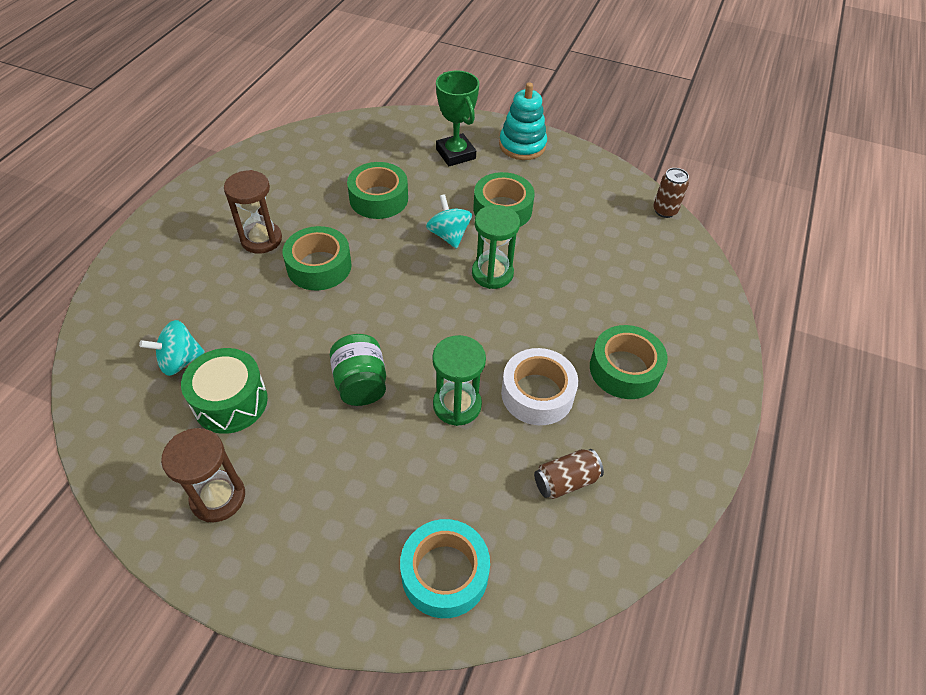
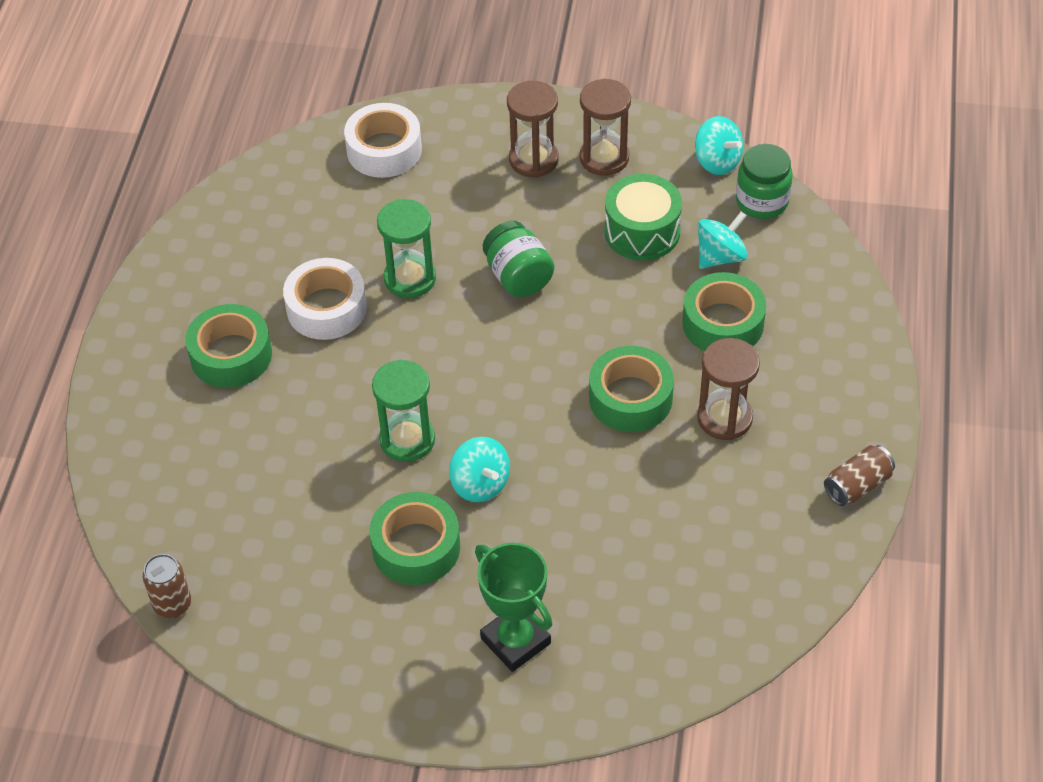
camera: 170 degrees right, 0 degrees up
green tape [347,162,408,219] -> green tape moved to [682,272,766,351]
turquoise tape [400,519,490,618] -> white tape [344,103,422,178]
turquoise stacking toy [499,82,547,160] -> none
brown can [534,449,604,499] -> brown can moved to [824,445,895,506]
none -> brown hourglass [507,81,558,178]
none -> turquoise spinning top [695,116,743,175]
none -> green jar [736,144,793,219]

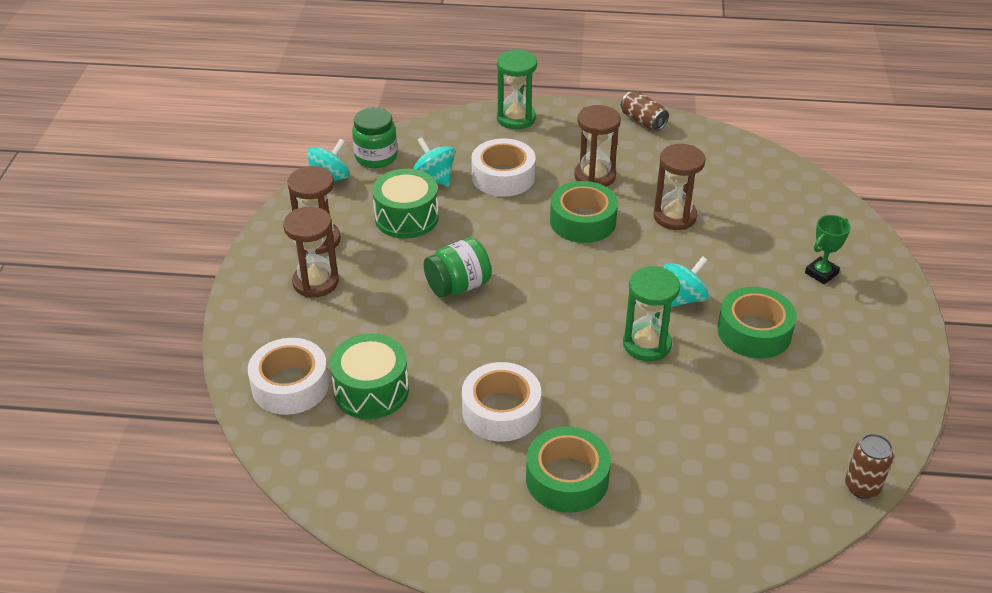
camera: 95 degrees left, 10 degrees down
green hourglass [377,199,436,298] -> green hourglass moved to [497,50,537,129]
green trophy [475,543,552,672] -> green trophy [805,215,851,284], size x0.63
green tape [682,272,766,351] -> white tape [471,138,536,197]
none -> green drum [330,334,409,419]
none -> brown hourglass [653,144,706,230]

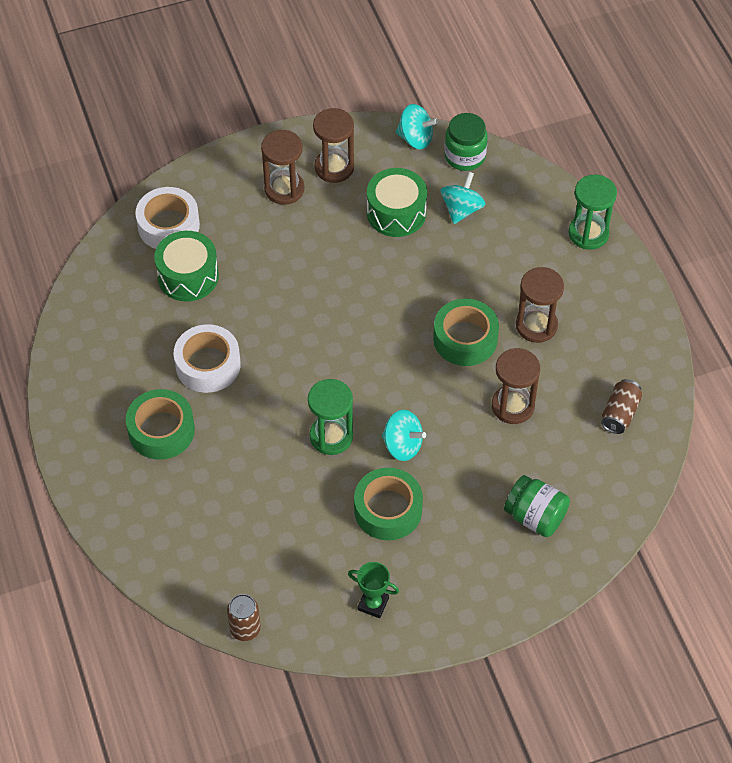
camera: 65 degrees right, 15 degrees up
green jar [423,238,492,298] -> green jar moved to [504,475,570,537]
white tape [471,138,536,197] -> none
brown can [621,91,669,131] -> brown can moved to [601,379,642,434]
green trophy [805,215,851,284] -> green trophy moved to [348,562,399,618]

